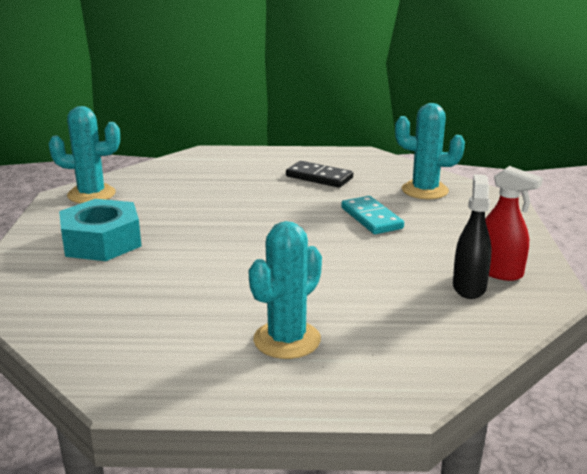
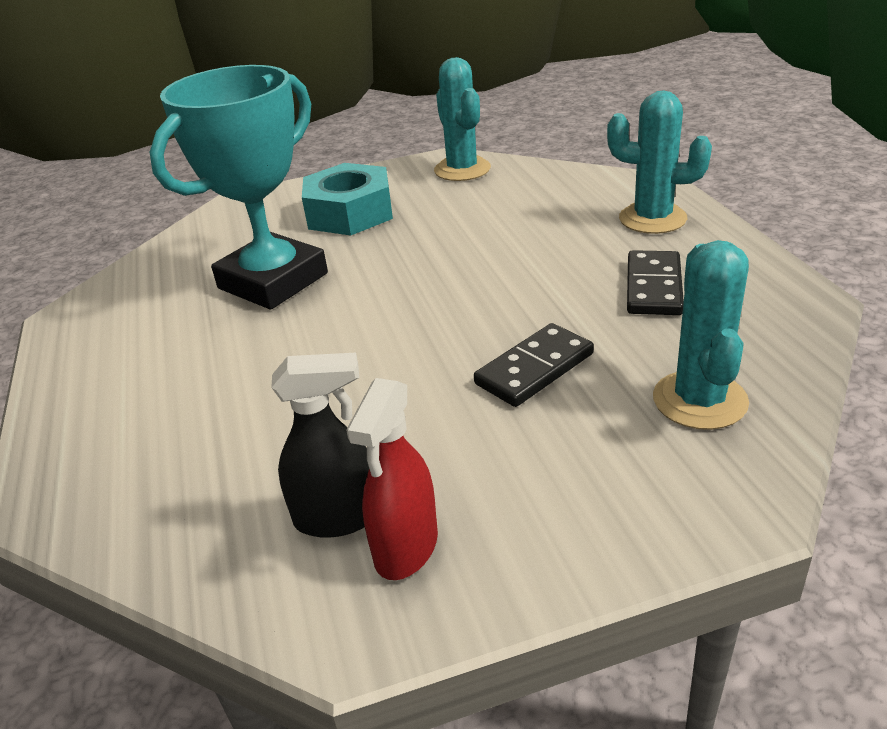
camera: 75 degrees right, 10 degrees up
turquoise cactus [249,221,322,359] -> turquoise cactus moved to [607,90,712,234]
turquoise domino [341,196,404,234] -> black domino [474,323,594,407]
none -> turquoise trophy [150,65,328,309]

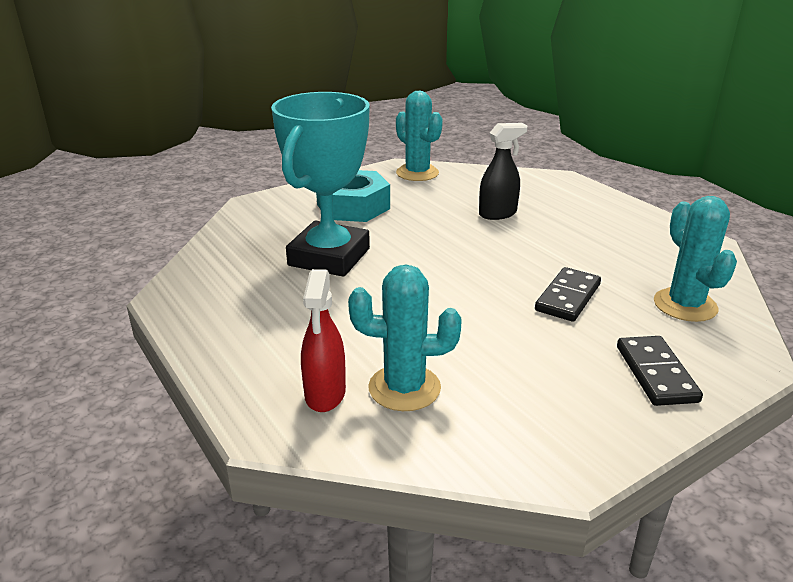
camera: 20 degrees left, 5 degrees down
black spray bottle [271,353,369,538] -> black spray bottle moved to [479,123,528,220]
red spray bottle [346,378,438,580] -> red spray bottle moved to [301,269,346,412]
turquoise cactus [607,90,712,234] -> turquoise cactus moved to [348,264,461,411]
black domino [627,250,684,315] -> black domino moved to [617,336,703,406]

